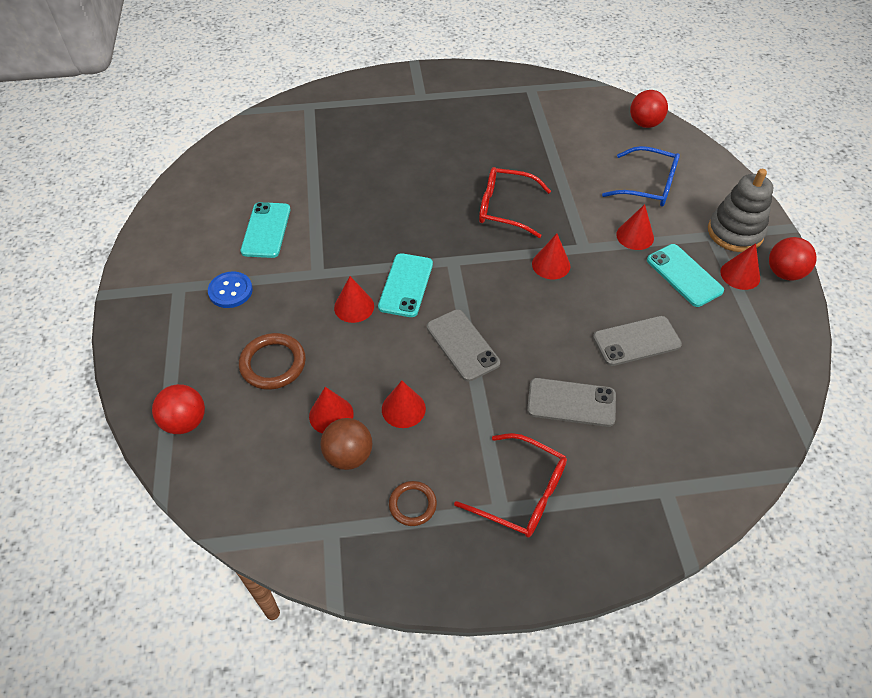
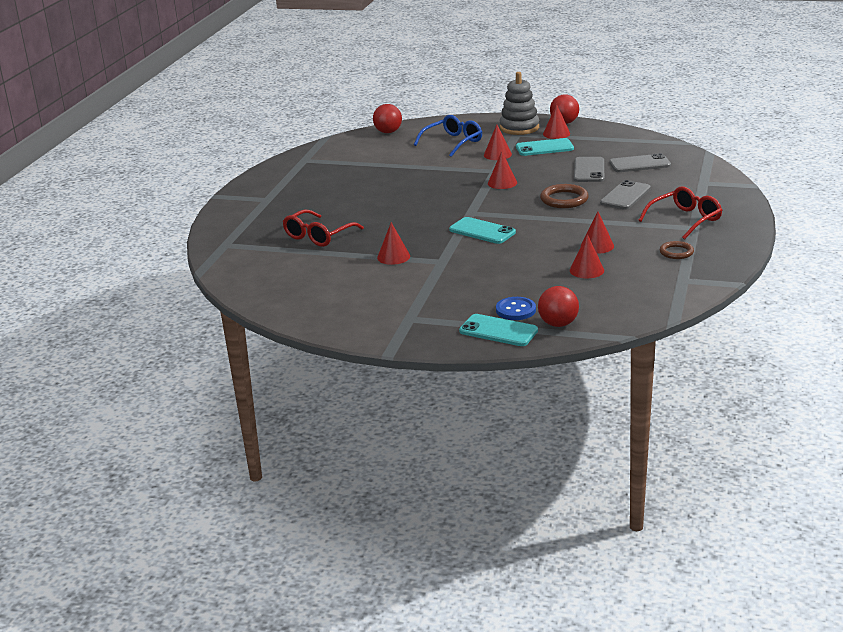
camera: 65 degrees left, 25 degrees down
blue button [208,271,253,308] -> blue button moved to [496,297,536,320]
brown ring [239,333,306,390] -> brown ring moved to [540,184,589,208]
turquoise phone [241,202,290,258] -> turquoise phone moved to [459,314,538,346]
brown ball [320,418,372,470] -> none
red cone [334,276,374,323] -> red cone moved to [377,222,410,265]
grey phone [427,309,500,382] -> grey phone moved to [609,153,671,172]
red glasses [479,167,551,238] -> red glasses moved to [283,210,364,247]

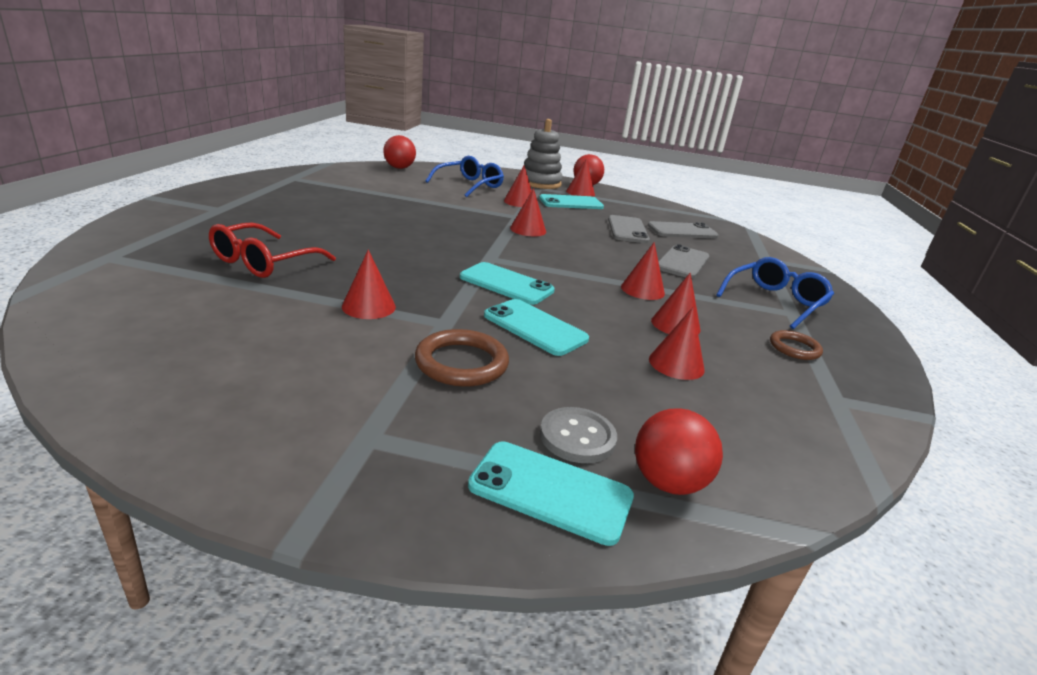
camera: 10 degrees left, 0 degrees up
blue button [496,297,536,320] -> grey button [540,407,617,463]
brown ring [540,184,589,208] -> brown ring moved to [415,329,509,387]
red glasses [638,186,722,240] -> blue glasses [716,257,834,329]
none -> turquoise phone [484,299,589,356]
none -> red cone [621,242,665,300]

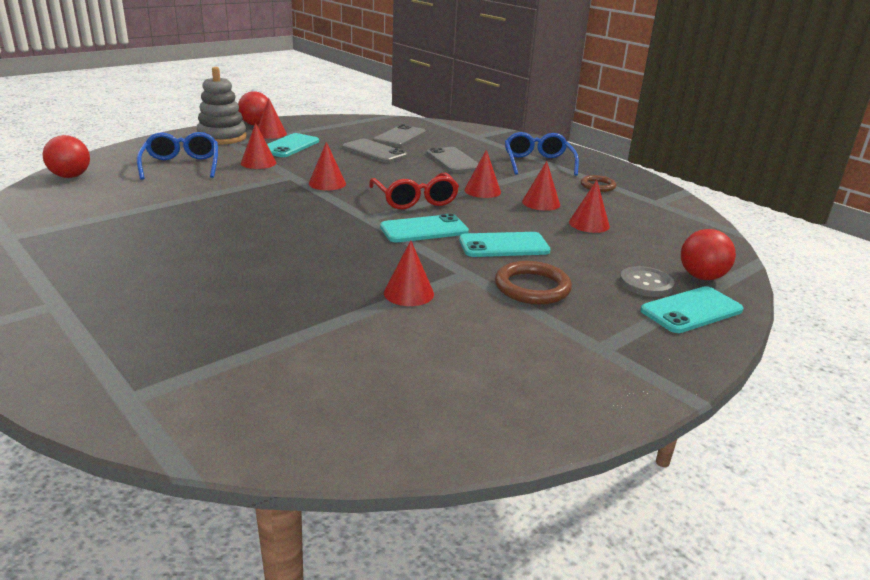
camera: 50 degrees left, 0 degrees up
red glasses [209,222,336,278] -> red glasses moved to [369,173,459,209]

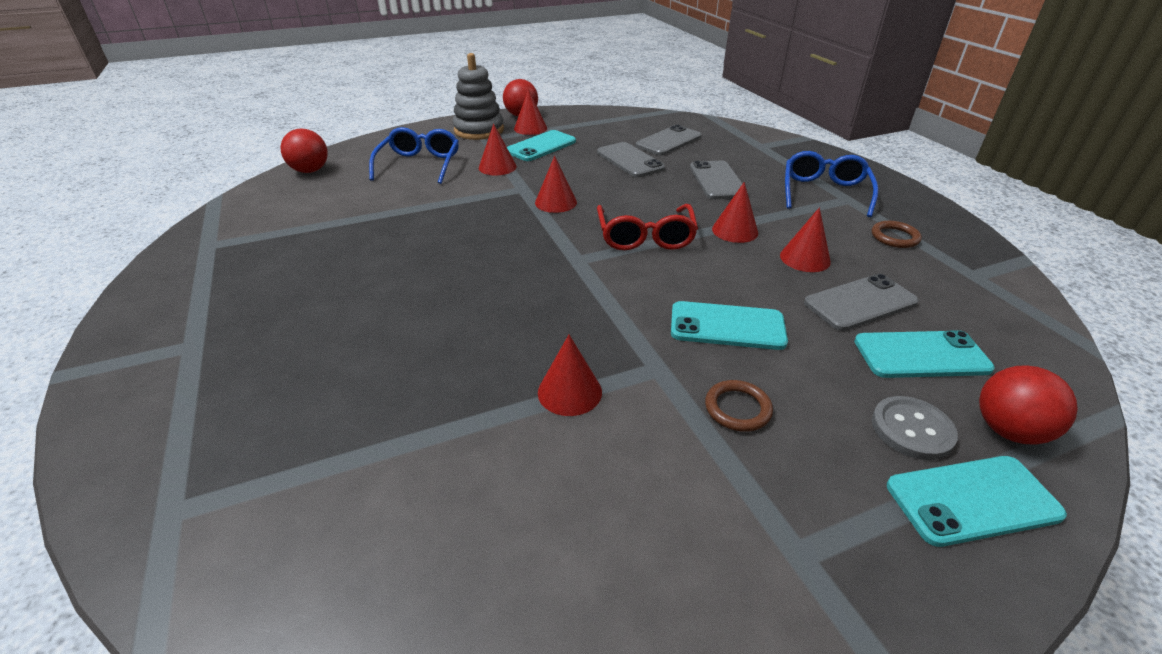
camera: 20 degrees right, 10 degrees up
turquoise phone [380,214,469,243] -> turquoise phone moved to [854,330,995,378]
brown ring [495,261,572,304] -> brown ring [705,380,773,432], size x0.64
red cone [569,180,610,233] -> grey phone [804,274,919,331]

